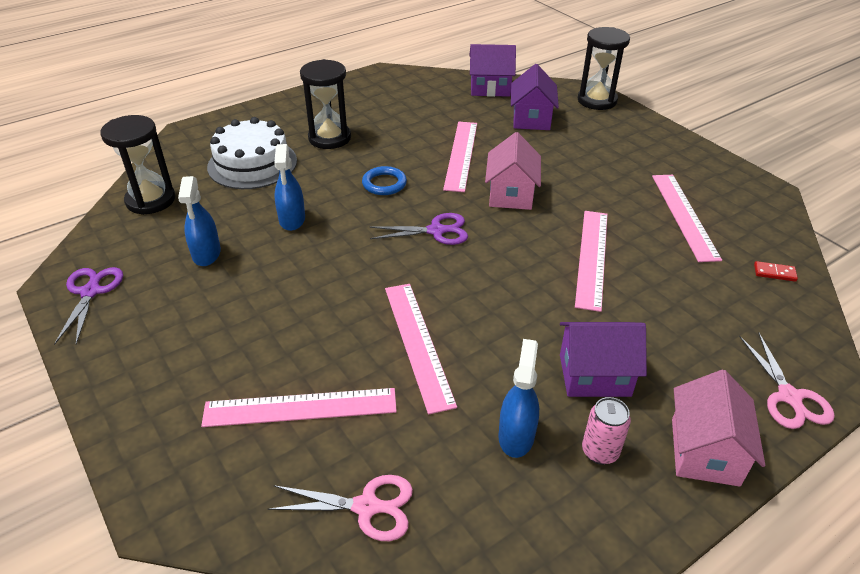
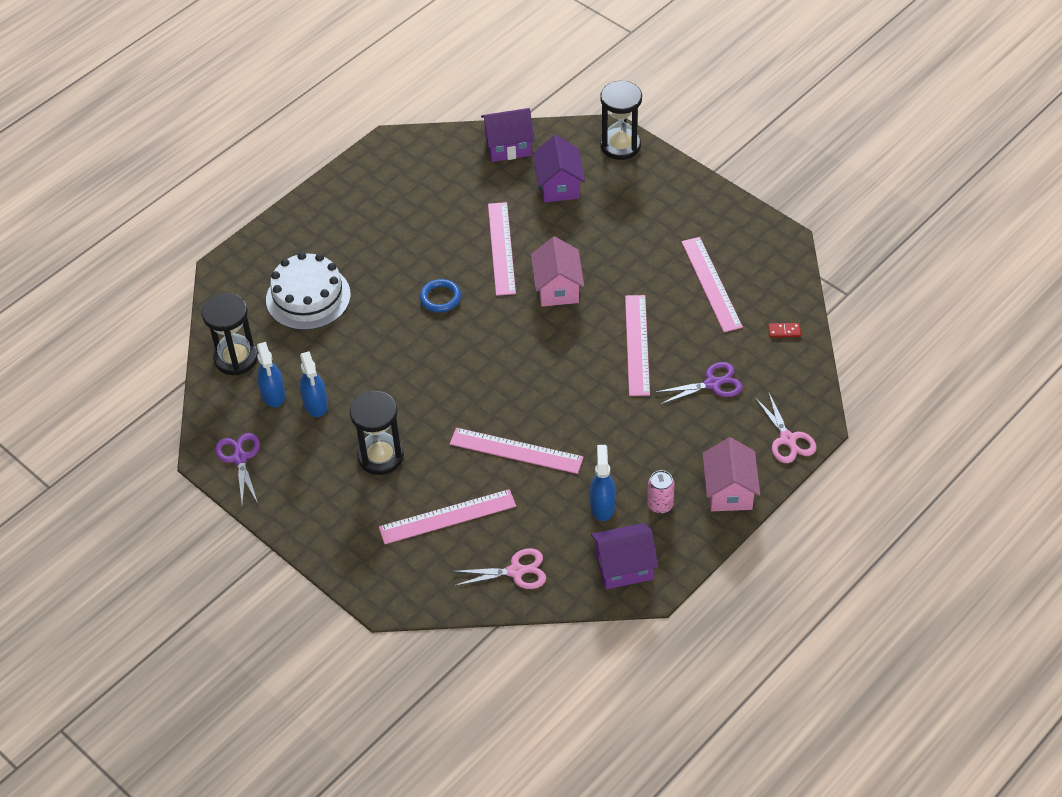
camera: 10 degrees left, 10 degrees up
blue spray bottle [274,144,305,231] -> blue spray bottle moved to [257,342,285,408]
black hourglass [300,59,351,149] -> black hourglass moved to [349,391,404,475]
purple scissors [370,213,468,245] -> purple scissors moved to [654,362,743,405]
pink ruler [385,284,457,414] -> pink ruler turned 45 degrees counterclockwise [450,428,584,474]
purple house [560,322,647,397] -> purple house moved to [591,523,658,589]

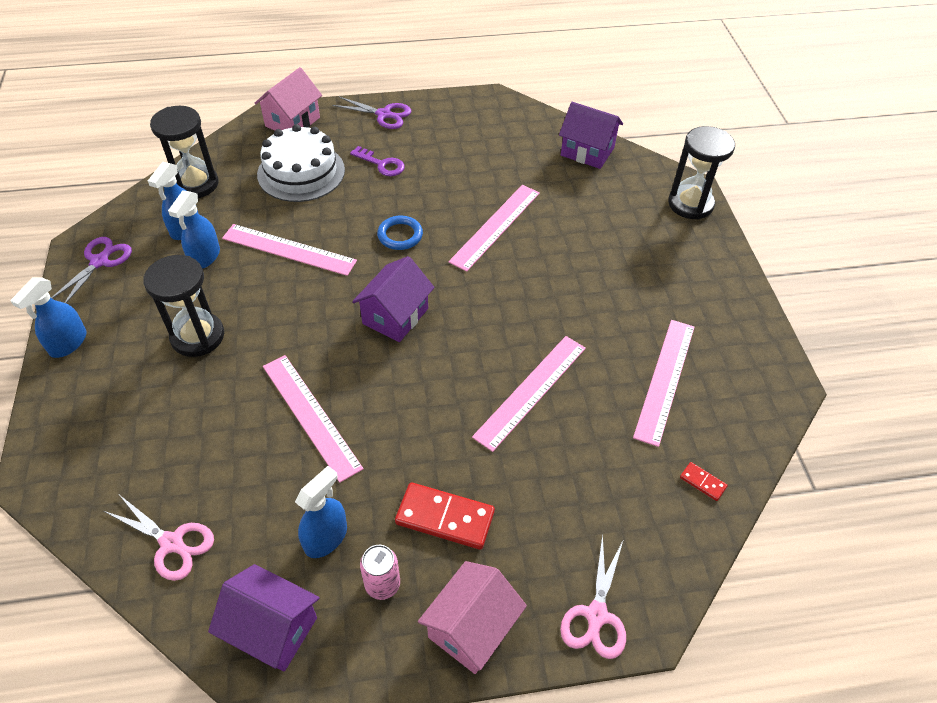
camera: 35 degrees right, 0 degrees up
pink ruler [379,489,516,544] -> pink ruler moved to [222,224,357,276]
pink house [531,237,584,307] -> pink house moved to [254,67,322,131]
purple house [533,135,585,202] -> purple house moved to [352,256,435,342]
purple scissors [654,362,743,405] -> purple scissors moved to [332,96,411,129]
none -> blue spray bottle [10,277,87,358]
none -> purple key [350,146,405,176]
none -> red domino [395,482,495,550]

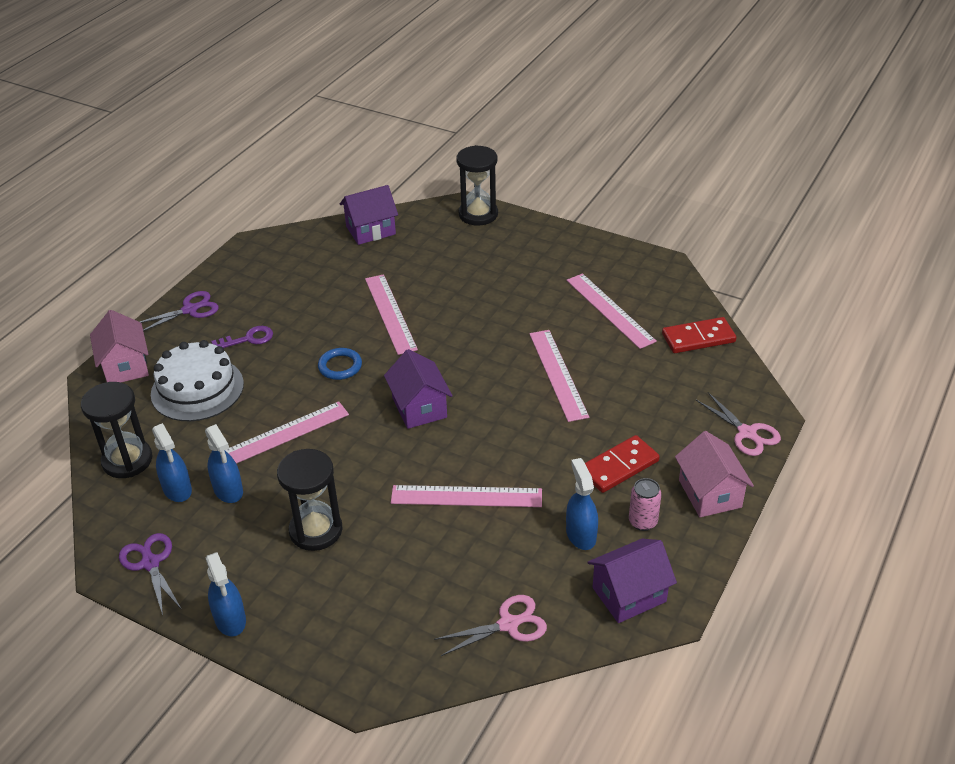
camera: 50 degrees left, 10 degrees down
red domino [680,462,728,501] -> red domino [662,317,736,353], size x2.07

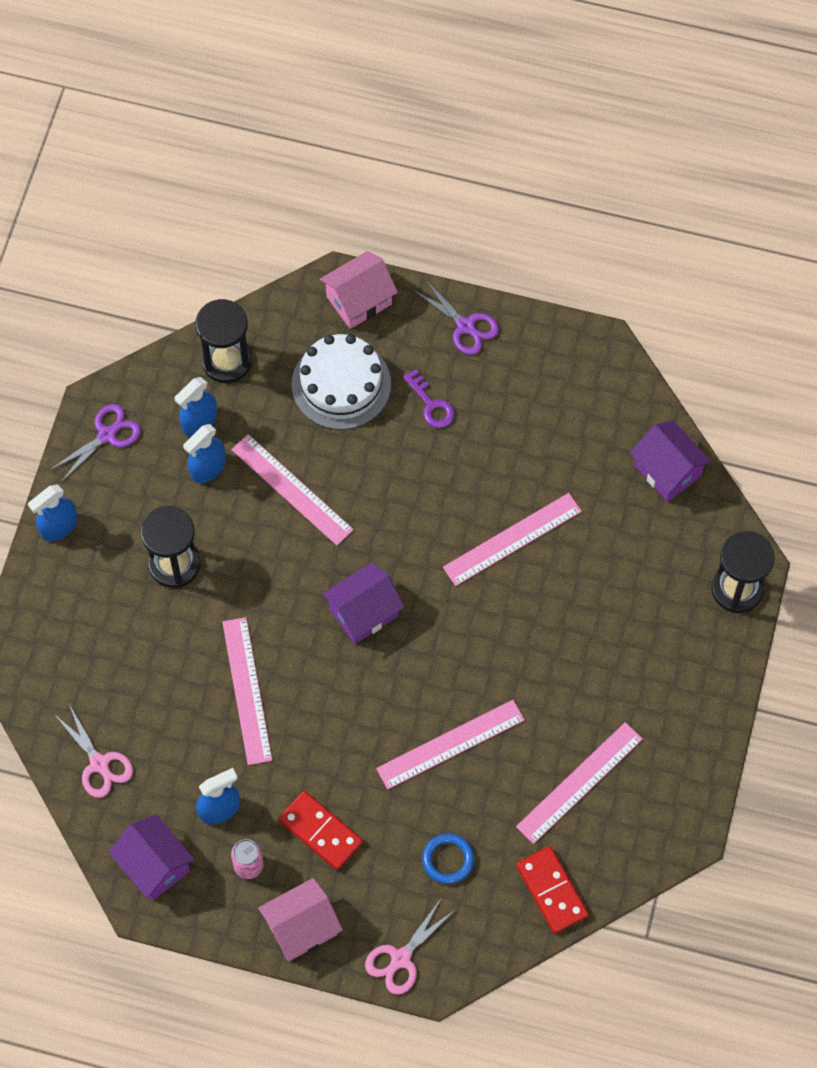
camera: 75 degrees right, 25 degrees up
blue ring [318,348,362,380] -> blue ring moved to [422,833,474,884]

